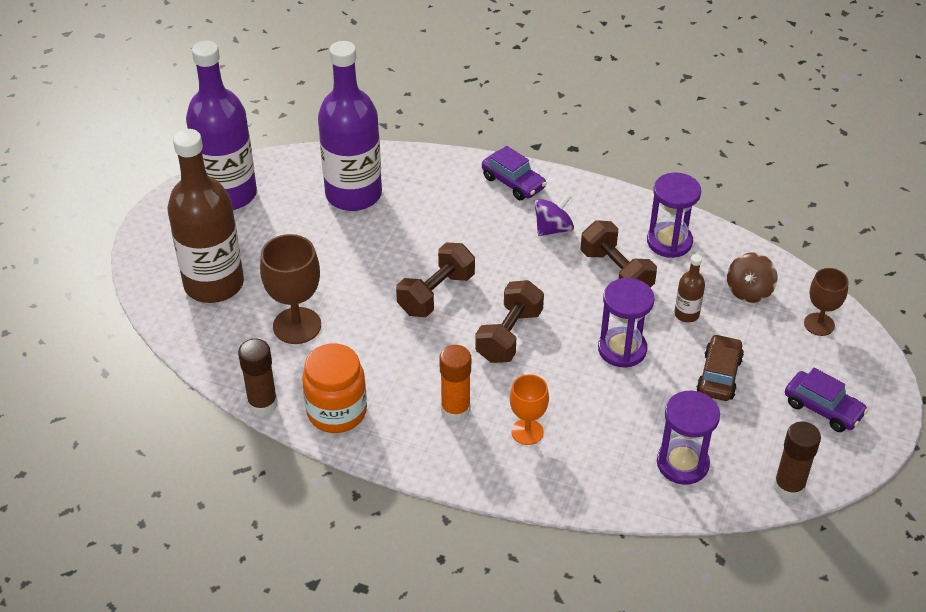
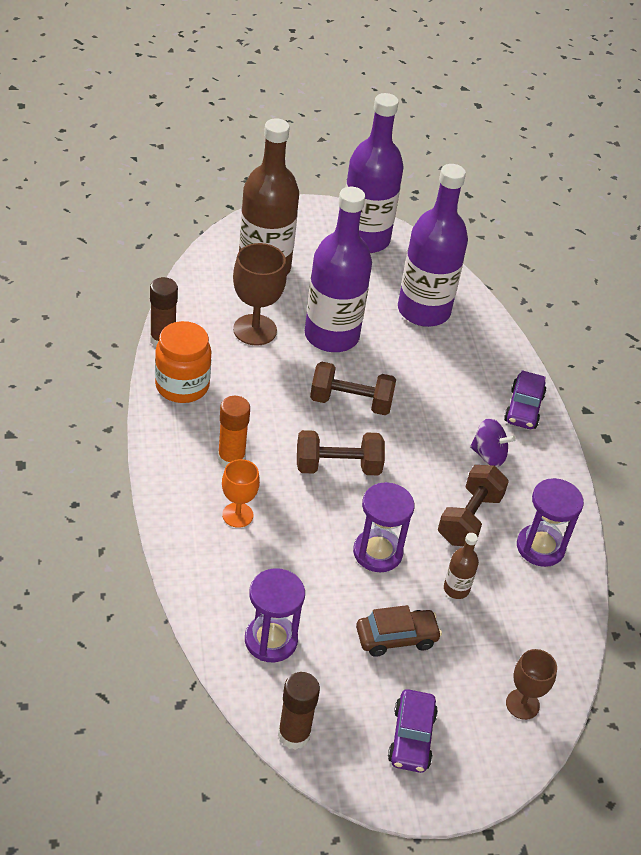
camera: 55 degrees right, 0 degrees up
brown spinning top [727,253,777,303] -> none
none -> purple bottle [305,187,372,352]

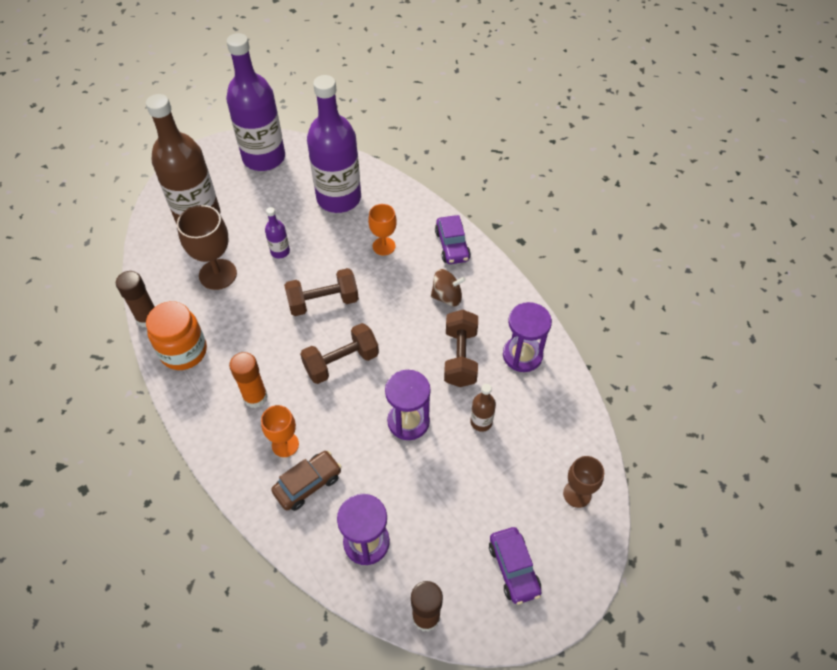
camera: 20 degrees left, 10 degrees up
purple bottle [305,187,372,352] -> purple bottle [265,207,290,259], size x0.41
brown car [356,605,442,657] -> brown car moved to [271,451,342,511]
purple spinning top [470,418,516,467] -> brown spinning top [431,269,466,306]
none -> orange goblet [368,204,397,256]

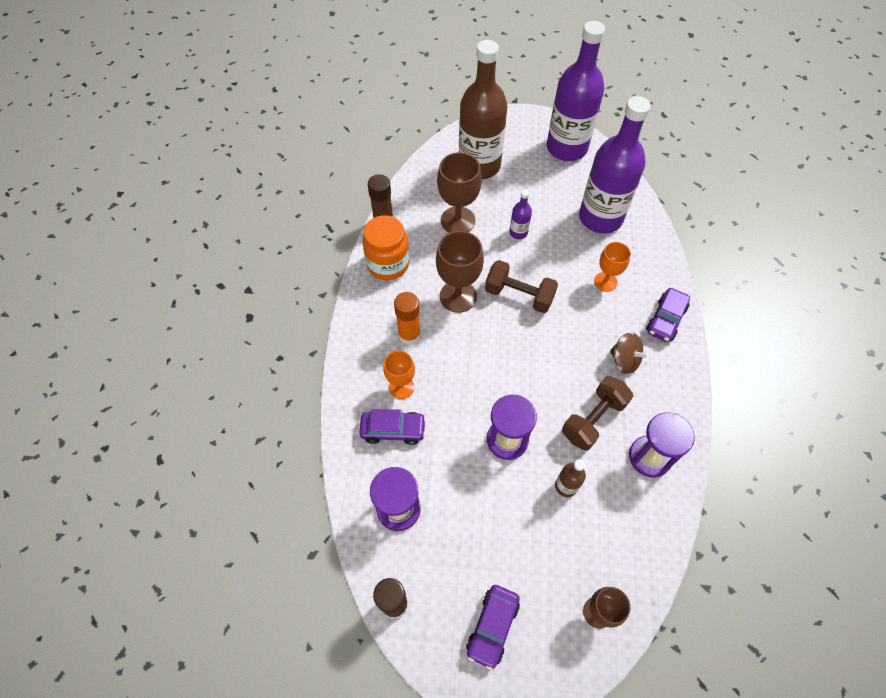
camera: 40 degrees right, 5 degrees up
brown car [271,451,342,511] -> purple car [359,409,426,445]
brown dumbbell [300,323,379,384] -> none
none -> brown goblet [436,231,484,313]

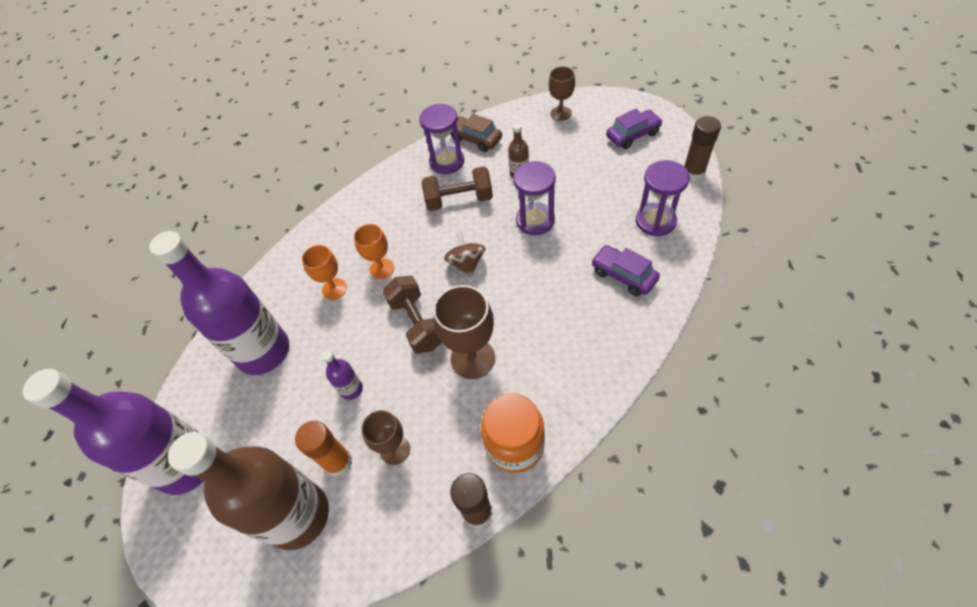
camera: 135 degrees left, 5 degrees down
orange goblet [383,351,415,399] -> orange goblet moved to [354,224,394,279]
orange glue stick [394,292,421,345] -> orange glue stick moved to [295,421,352,477]
brown goblet [437,152,482,233] -> brown goblet [361,410,410,465], size x0.63
brown spinning top [610,332,649,374] -> brown spinning top moved to [444,231,486,276]
purple car [646,288,690,342] -> none
none -> brown car [451,114,502,152]

